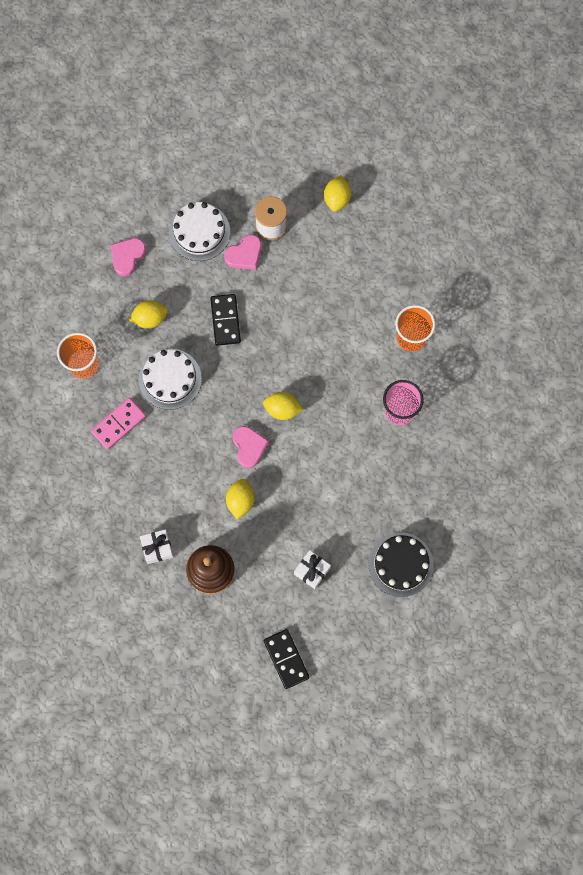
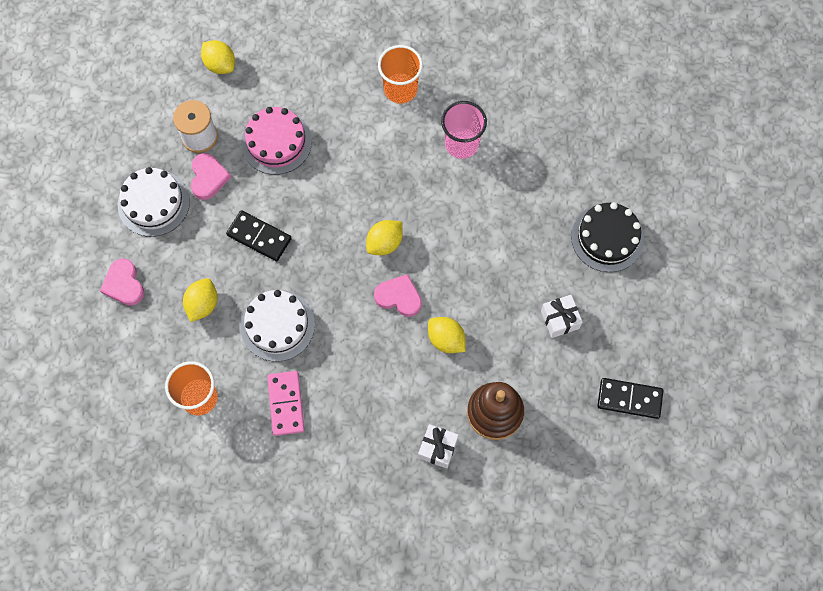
camera: 55 degrees left, 5 degrees down
none -> pink cake [241,107,312,175]

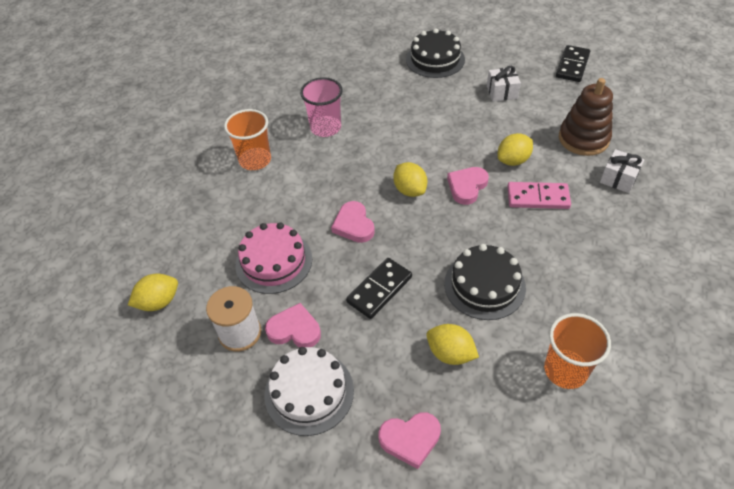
camera: 75 degrees left, 20 degrees down
white cake [240,290,315,362] -> black cake [444,244,526,320]
pink domino [267,371,304,436] -> pink domino moved to [507,182,571,209]
none -> pink heart [331,201,375,243]

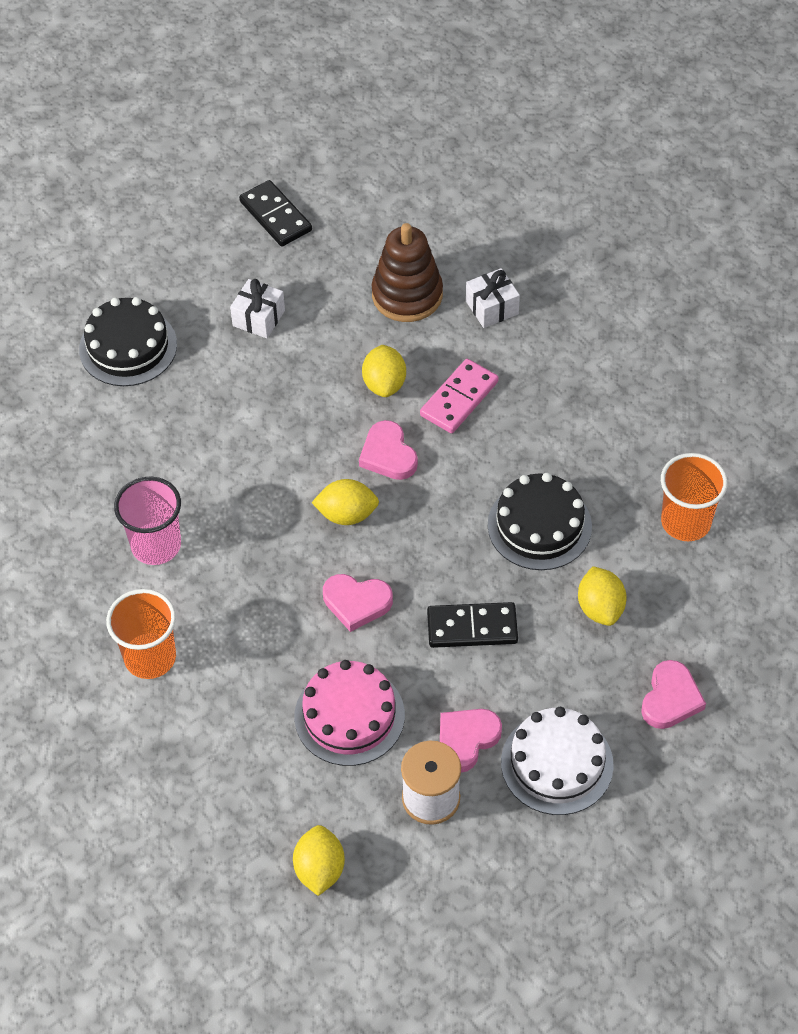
camera: 60 degrees left, 5 degrees up
black domino [346,258,412,319] -> black domino turned 75 degrees counterclockwise [427,602,518,648]
yellow lemon [426,324,479,365] -> yellow lemon turned 75 degrees counterclockwise [578,566,627,626]

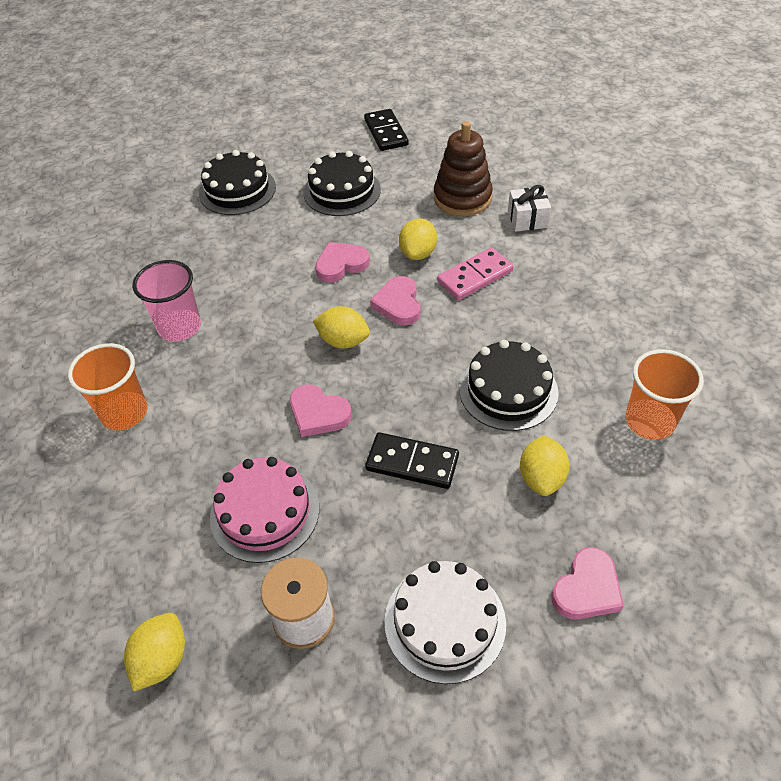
camera: 20 degrees right, 5 degrees down
white gift [230,279,285,338] -> black cake [303,151,381,216]
pink heart [440,709,502,773] -> pink heart moved to [315,242,370,283]

